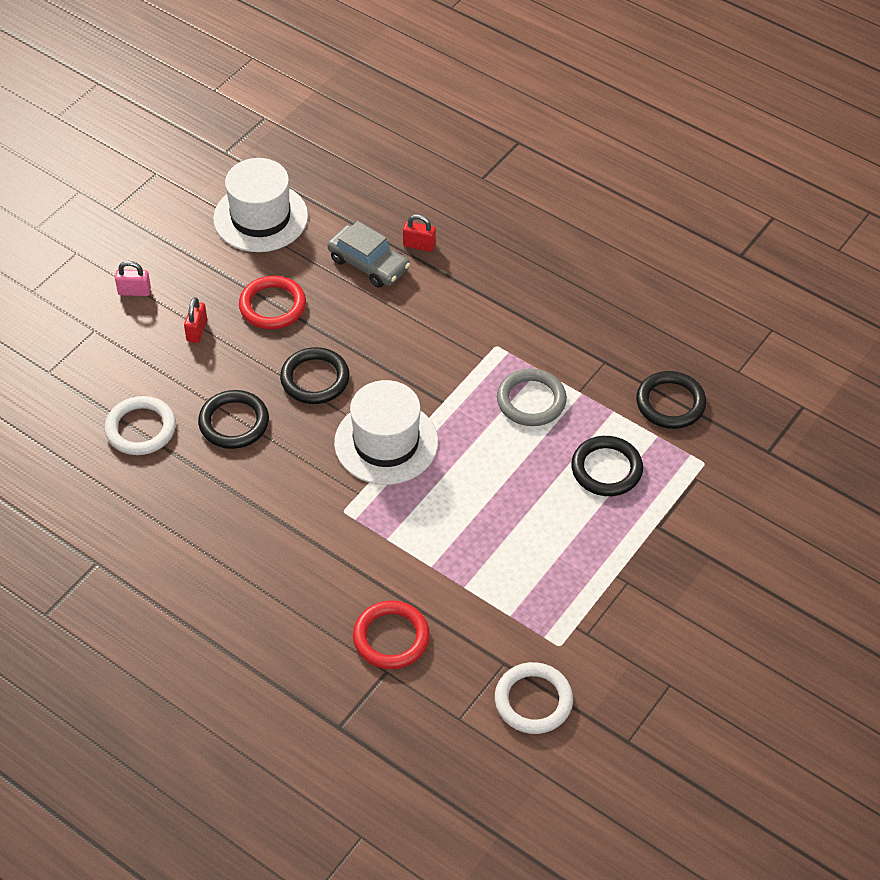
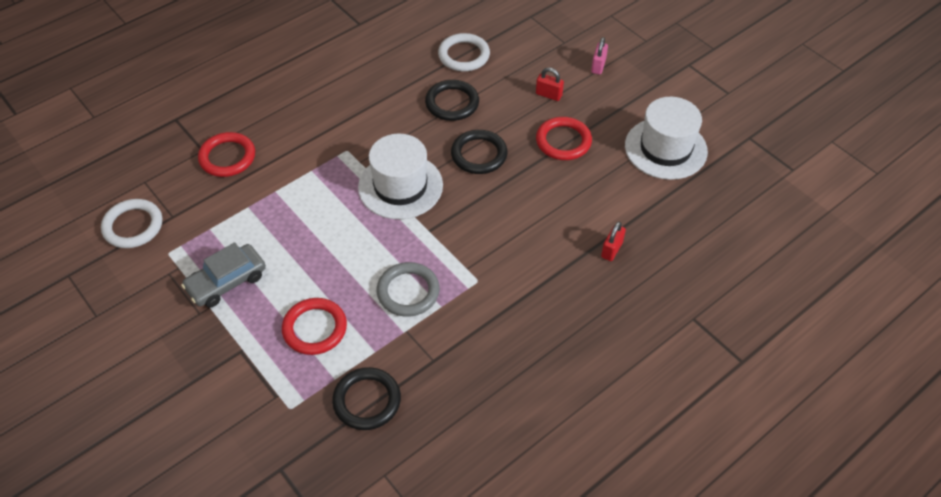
camera: 105 degrees right, 0 degrees up
grey car [327,221,410,288] -> grey car moved to [181,242,266,307]
black ring [571,436,643,496] -> red ring [282,298,347,355]

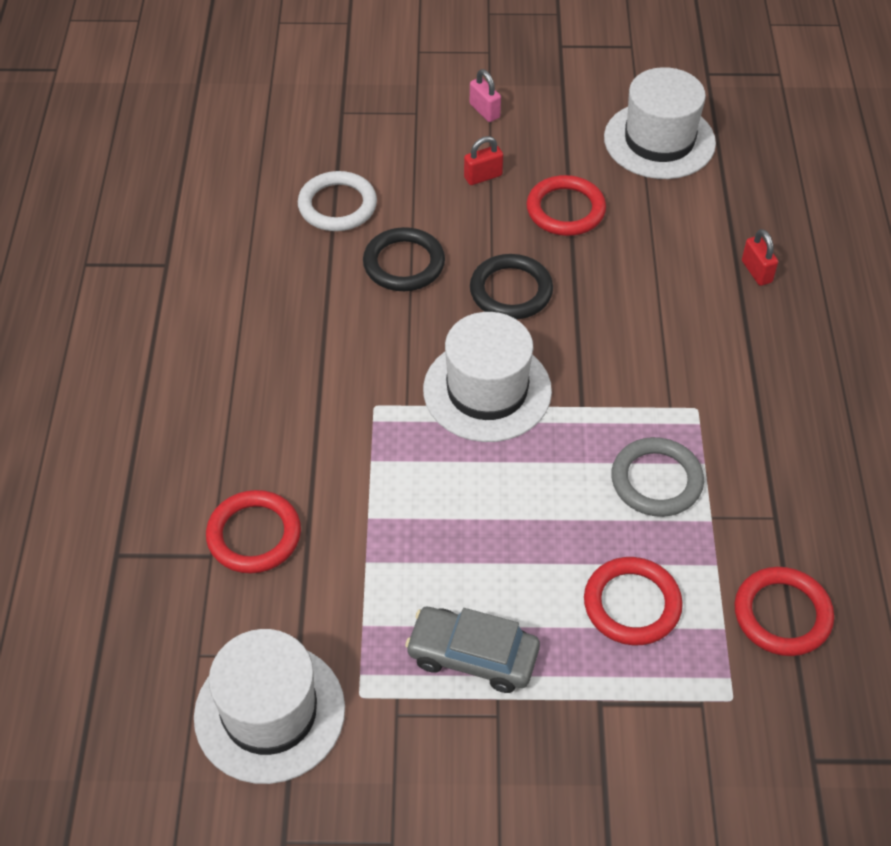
camera: 50 degrees left, 0 degrees up
white ring [101,199,162,248] -> white hat [194,629,345,784]
grey car [181,242,266,307] -> grey car turned 105 degrees clockwise [405,607,540,693]
black ring [332,367,401,430] -> red ring [734,567,834,656]

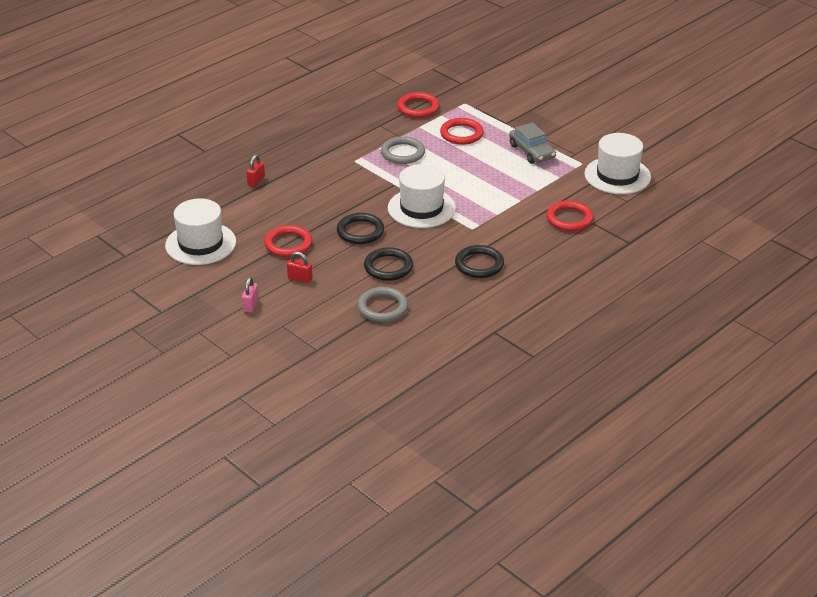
camera: 135 degrees left, 15 degrees down
white ring [298,171,377,231] -> grey ring [357,287,408,322]
none -> black ring [455,245,504,278]

